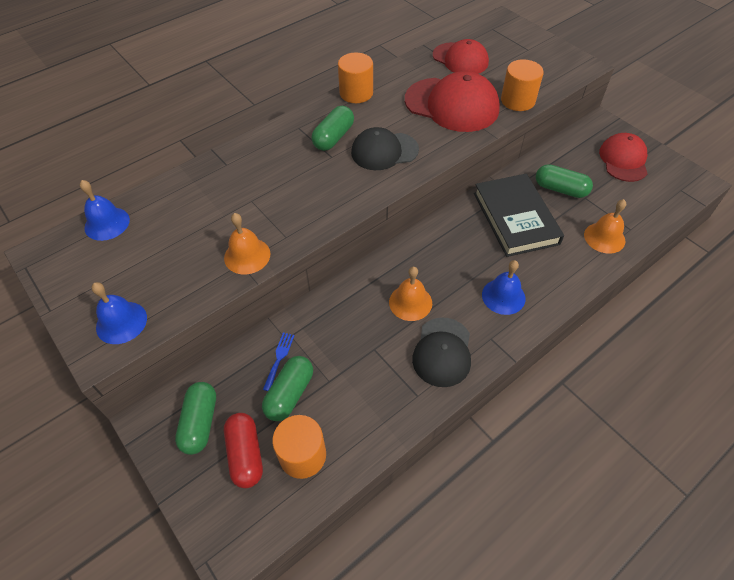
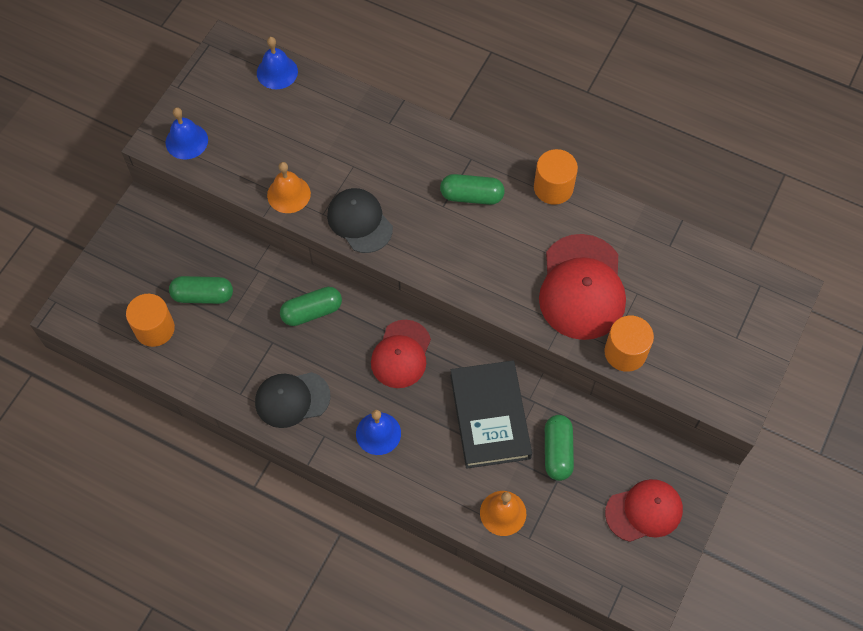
camera: 65 degrees right, 10 degrees up
green capsule [175,382,216,455] -> green capsule moved to [280,287,342,326]
red capsule [224,413,263,488] -> none
blue fork [263,333,295,391] -> none
black cap [351,127,419,170] -> black cap moved to [327,188,393,253]
orange bell [389,267,432,321] -> none
red cap [433,39,489,74] -> red cap moved to [371,320,431,388]
black book [474,174,564,257] -> black book turned 60 degrees counterclockwise [450,361,532,469]

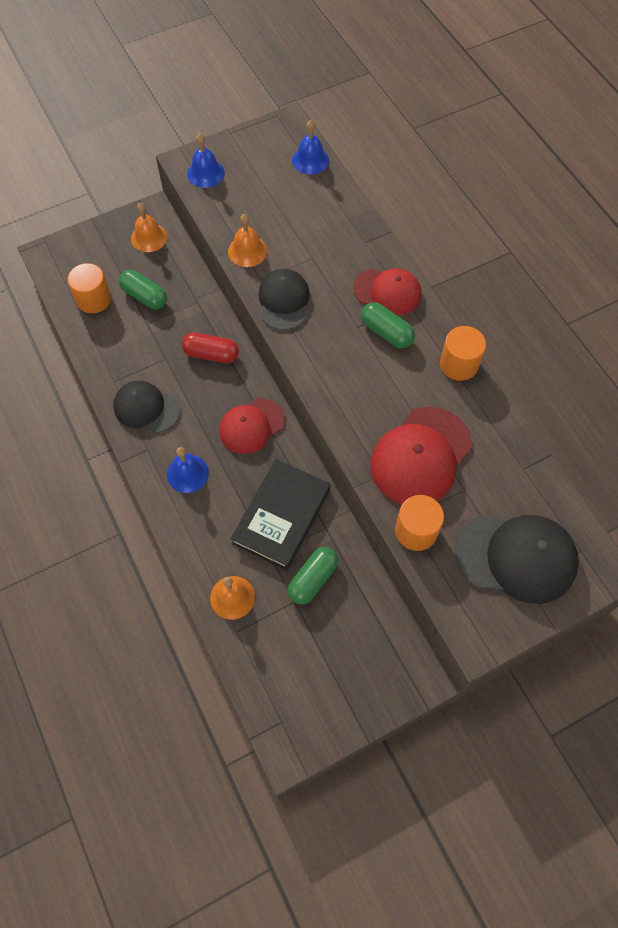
camera: 35 degrees right, 0 degrees up
green capsule [280,287,342,326] -> red capsule [182,332,239,363]
red cap [605,479,683,542] -> red cap moved to [353,268,422,315]
none -> orange bell [131,203,167,252]
none -> black cap [455,515,579,604]

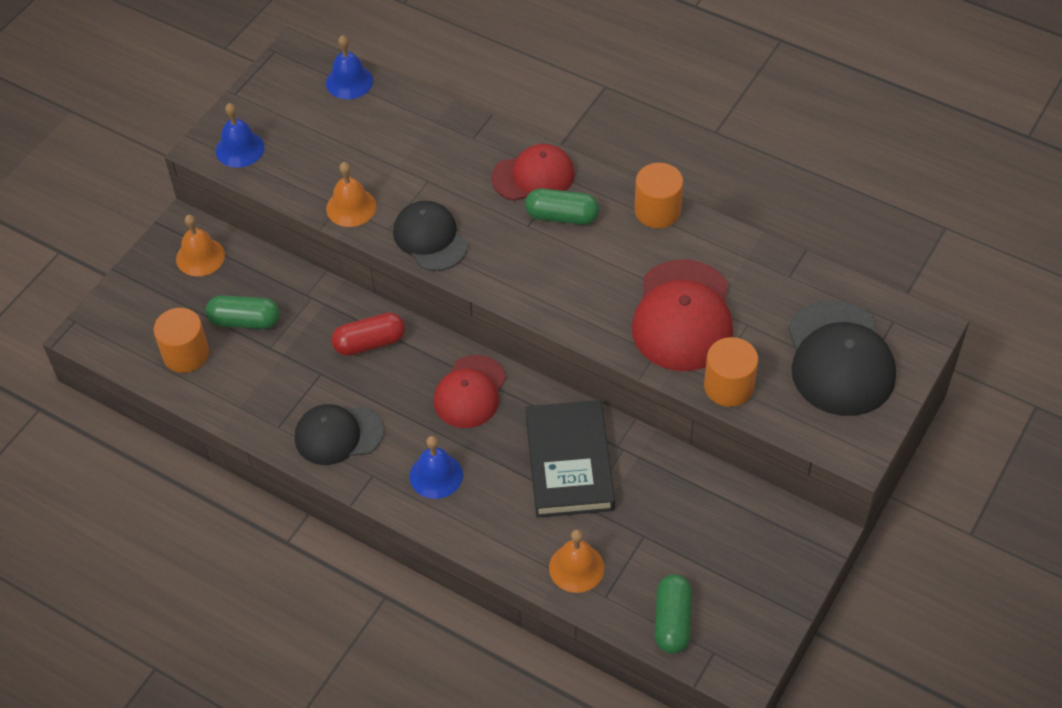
camera: 30 degrees left, 10 degrees down
green capsule [288,547,338,604] -> green capsule moved to [655,574,692,654]
black cap [455,515,579,604] -> black cap turned 105 degrees clockwise [788,300,896,416]

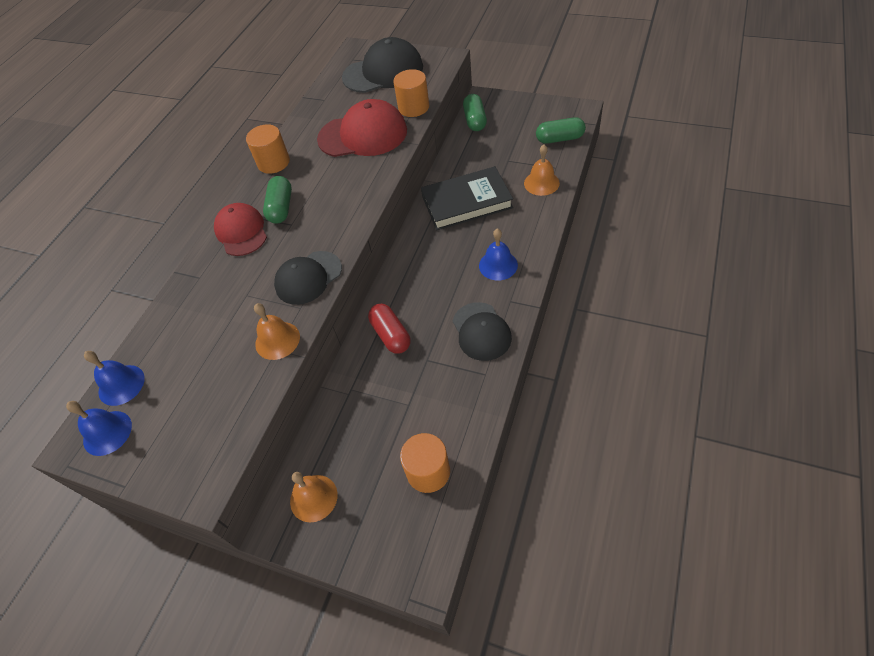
camera: 95 degrees left, 0 degrees up
green capsule [206,295,280,329] -> green capsule moved to [463,94,487,131]
blue bell [216,103,264,168] -> blue bell moved to [66,401,132,456]
red cap [434,355,506,428] -> none

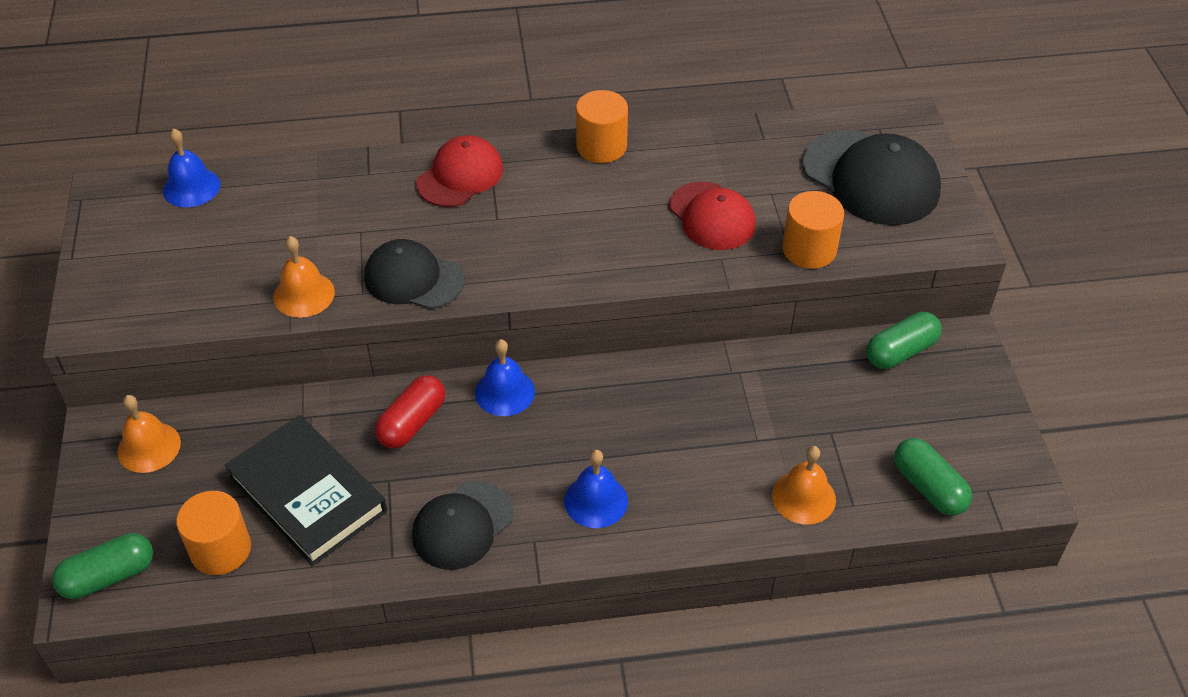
camera: 55 degrees right, 5 degrees down
blue bell [66,401,132,456] -> blue bell moved to [475,339,535,416]
green capsule [263,176,292,223] -> green capsule moved to [52,533,153,599]
red cap [317,99,407,157] -> red cap [669,181,756,250], size x0.66
black book [421,166,513,230] -> black book moved to [225,415,387,566]

